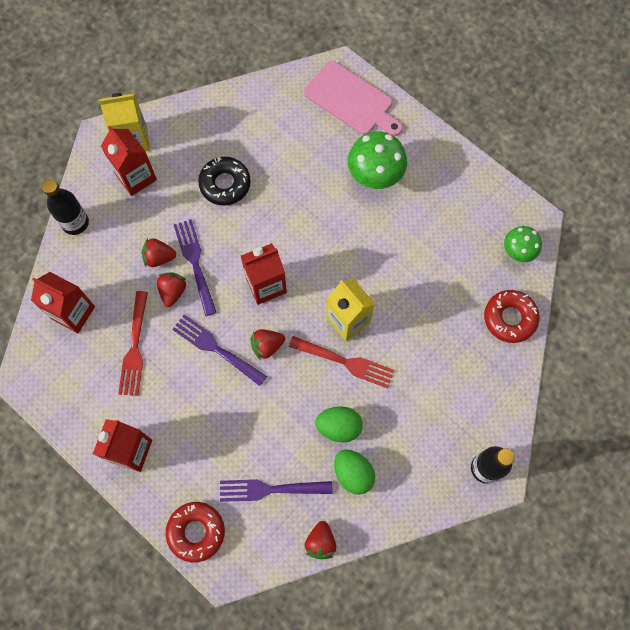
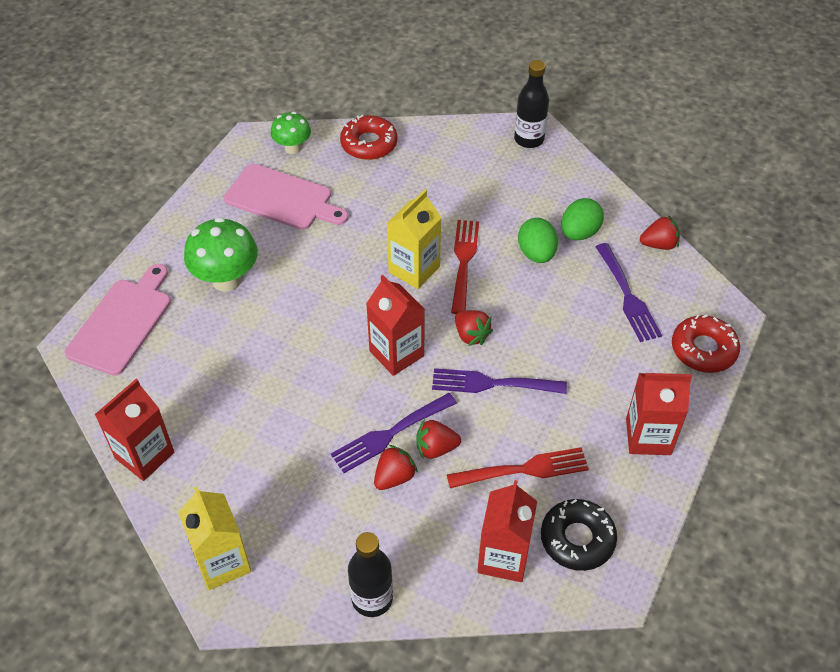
camera: 105 degrees left, 20 degrees down
red carton [101,126,157,196] -> red carton moved to [95,379,174,481]
red strawberry [142,238,176,267] -> red strawberry turned 120 degrees counterclockwise [374,445,418,490]
purple fork [172,315,267,386] -> purple fork turned 75 degrees clockwise [432,368,567,394]
black donut [198,157,251,205] -> black donut moved to [541,499,617,571]
none -> pink cutting board [224,164,348,230]

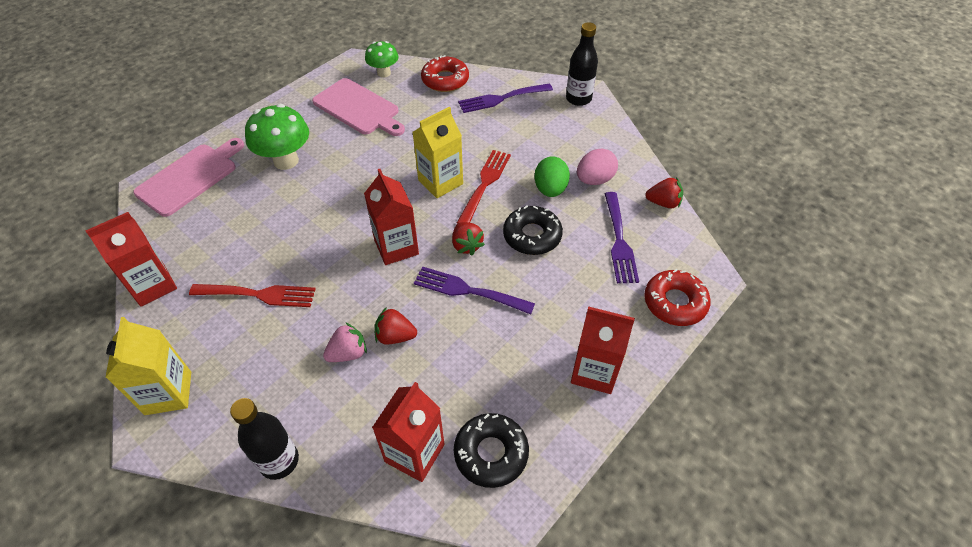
camera: 15 degrees right, 0 degrees up
purple fork [331,393,457,473] -> purple fork moved to [458,83,553,113]
red strawberry [374,445,418,490] -> pink strawberry [323,322,367,362]
red fork [447,447,589,488] -> red fork moved to [189,284,316,307]
green egg [561,198,604,240] -> pink egg [577,148,618,185]
none -> black donut [503,205,563,255]

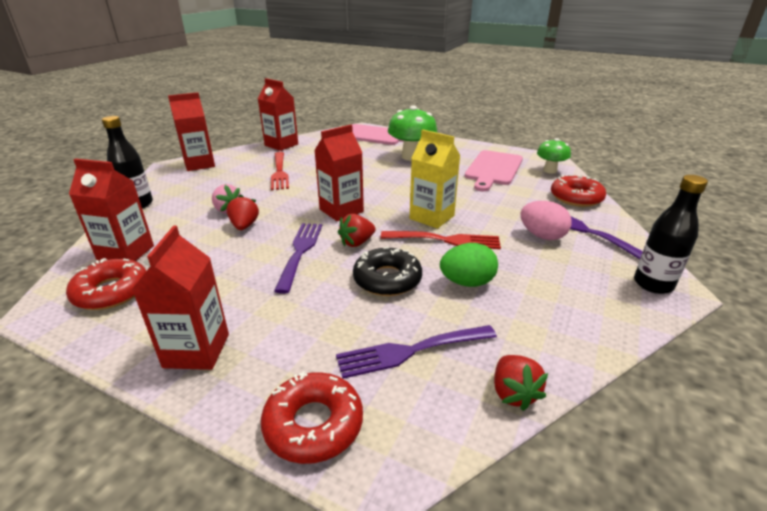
camera: 75 degrees right, 20 degrees down
yellow carton [105,317,191,415] -> red carton [168,92,215,171]
black donut [454,413,529,488] -> red donut [66,258,146,310]
pink egg [577,148,618,185] -> pink egg moved to [520,201,572,240]

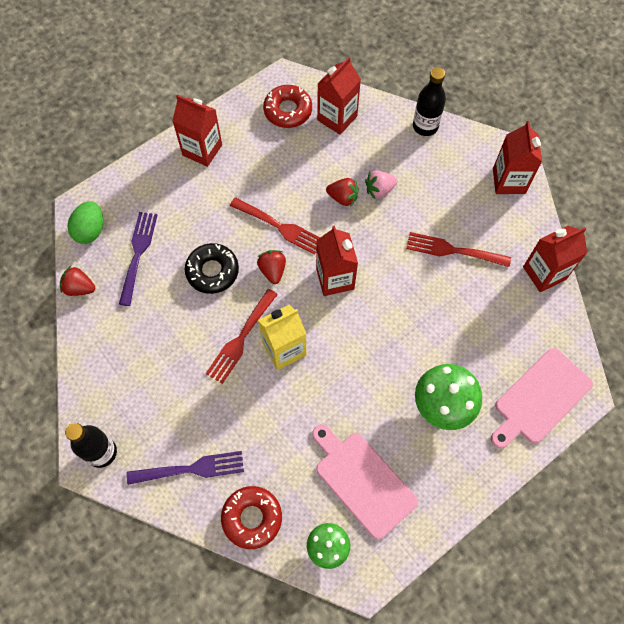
camera: 115 degrees right, 35 degrees up
red donut [261,371,363,464] -> none
purple fork [274,223,322,294] -> red fork [230,197,320,255]
green egg [440,243,498,287] -> green egg moved to [67,201,103,244]
pink egg [520,201,572,240] -> none

